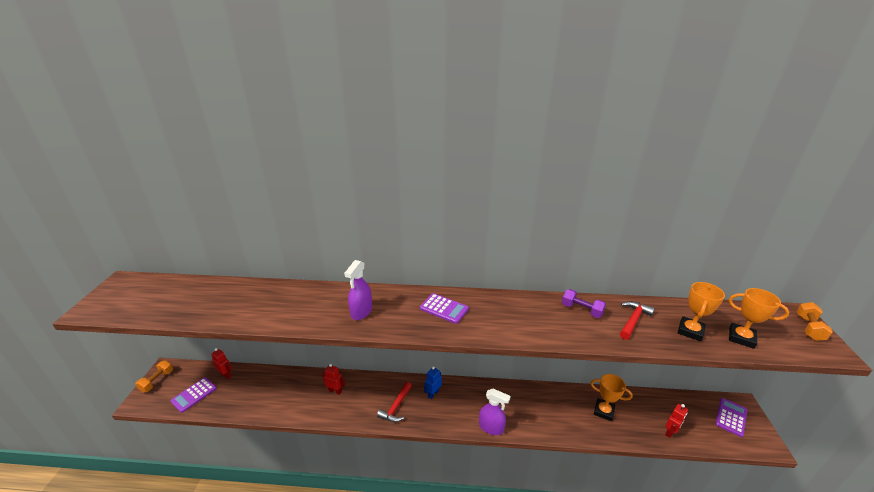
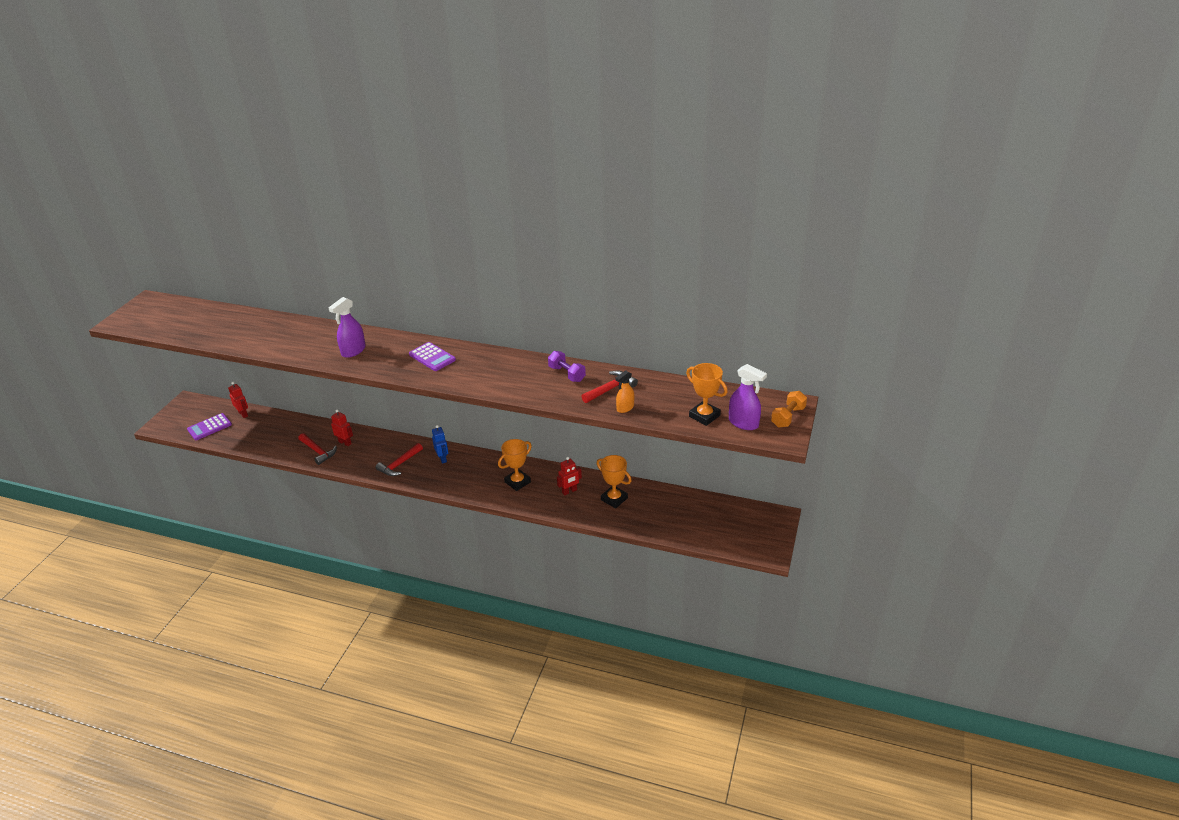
camera: 15 degrees right, 5 degrees up
orange dumbbell [135,360,173,392] -> none
blue robot [424,366,442,399] -> blue robot turned 105 degrees clockwise [432,425,448,464]
purple spray bottle [479,389,510,435] -> purple spray bottle moved to [729,364,767,430]
red robot [665,404,688,438] -> red robot moved to [557,457,582,495]
orange trophy [678,282,725,341] -> orange trophy moved to [498,439,532,491]
purple calculator [715,398,747,437] -> none
none -> red hammer [298,433,337,465]
none -> orange spray bottle [616,370,634,413]

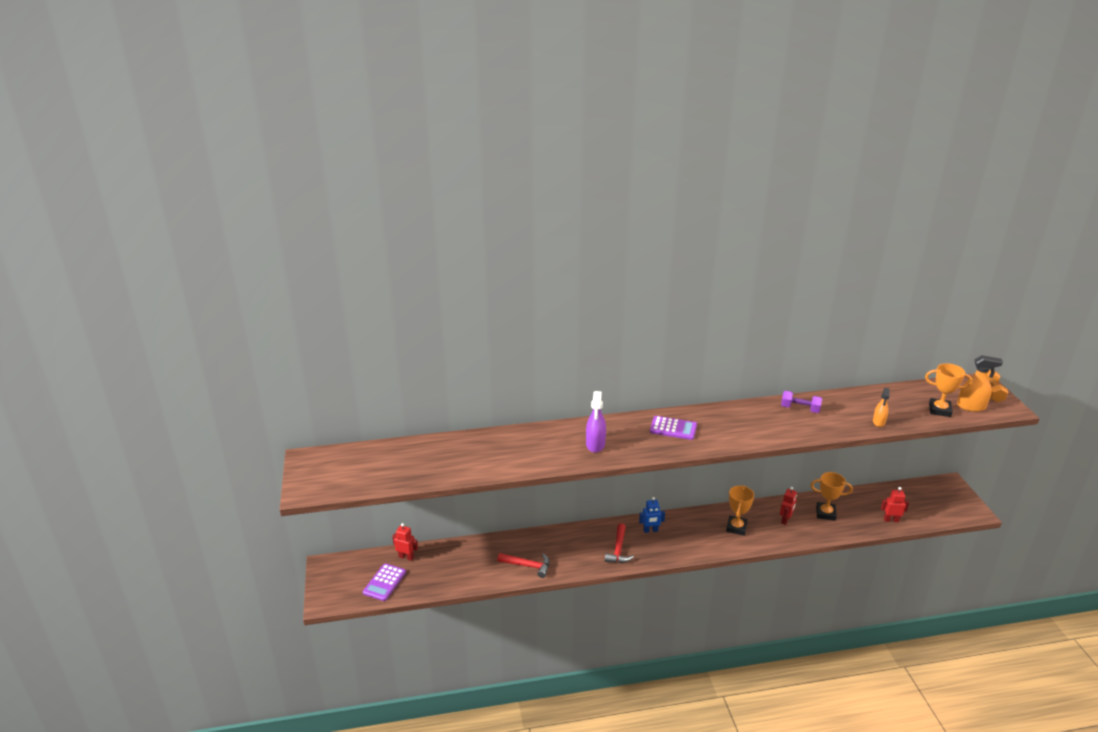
camera: 30 degrees left, 5 degrees down
red robot [331,409,353,446] -> red robot moved to [881,487,909,522]
blue robot [432,425,448,464] -> blue robot turned 135 degrees clockwise [639,497,665,533]
red hammer [581,371,638,403] -> none
purple spray bottle [729,364,767,430] -> orange spray bottle [957,355,1003,412]

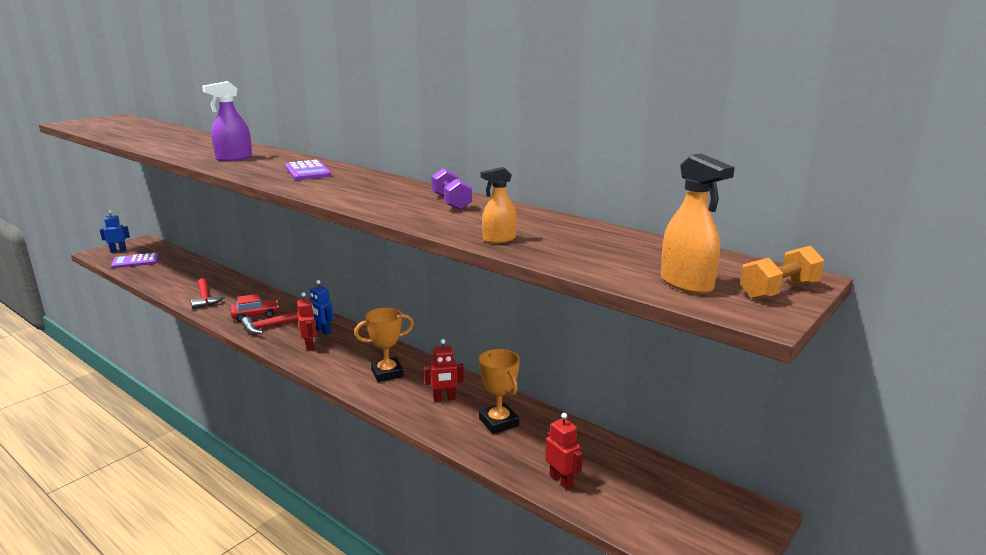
camera: 50 degrees right, 10 degrees down
red robot [392,523,418,561] -> red robot moved to [297,292,316,350]
orange trophy [925,363,973,417] -> none
none -> blue robot [100,210,130,253]
none -> red car [230,294,279,322]

